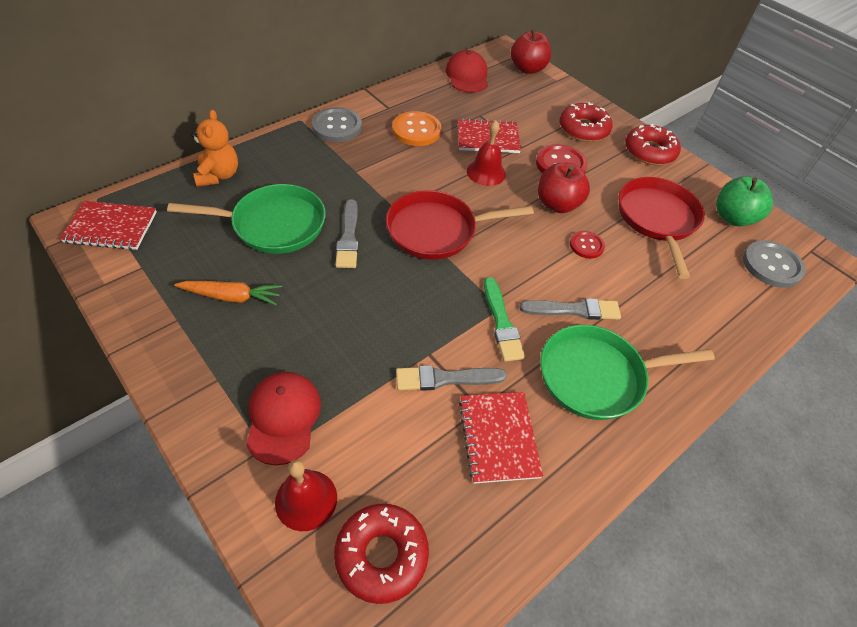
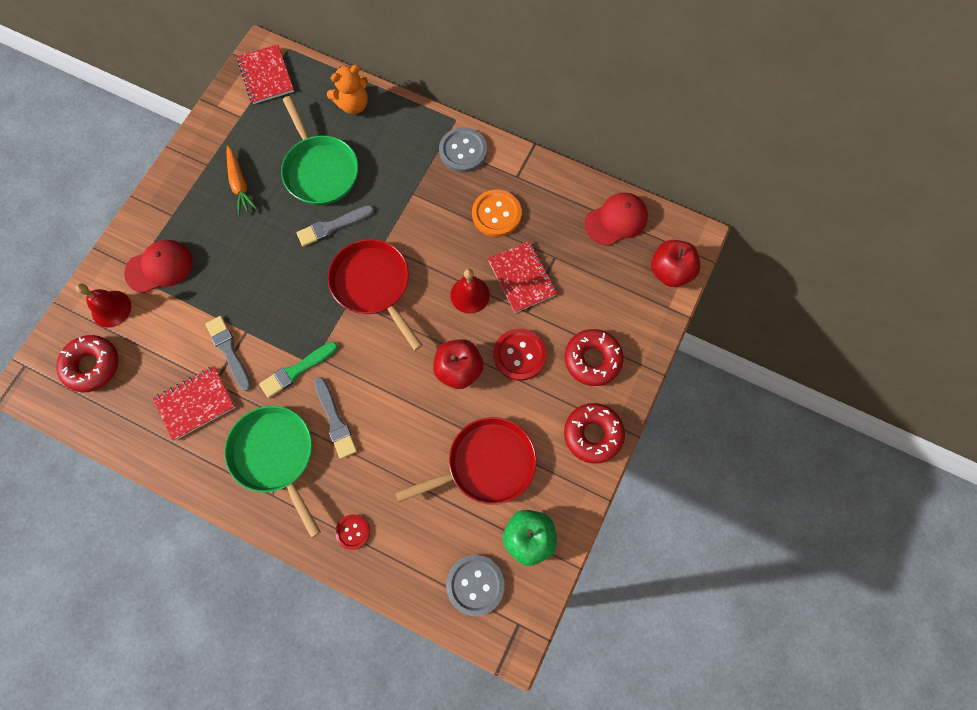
camera: 70 degrees right, 20 degrees up
red button [570,231,605,259] -> red button moved to [335,514,370,550]

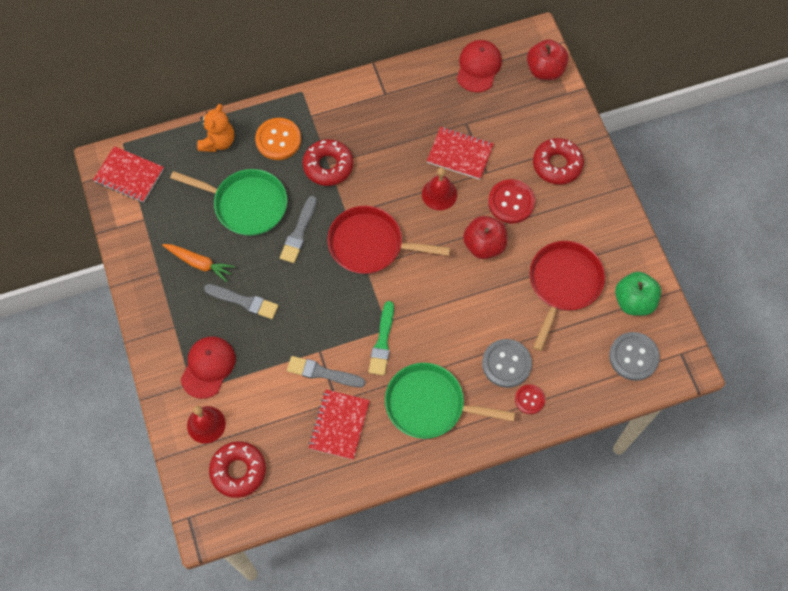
camera: 45 degrees left, 5 degrees down
grey brush [314,377,357,459] -> grey brush moved to [204,284,278,319]
grey button [439,127,487,173] -> grey button moved to [482,339,532,388]
orange button [472,190,522,237] -> orange button moved to [255,118,301,160]
red donut [564,403,625,464] -> red donut moved to [303,139,353,186]

